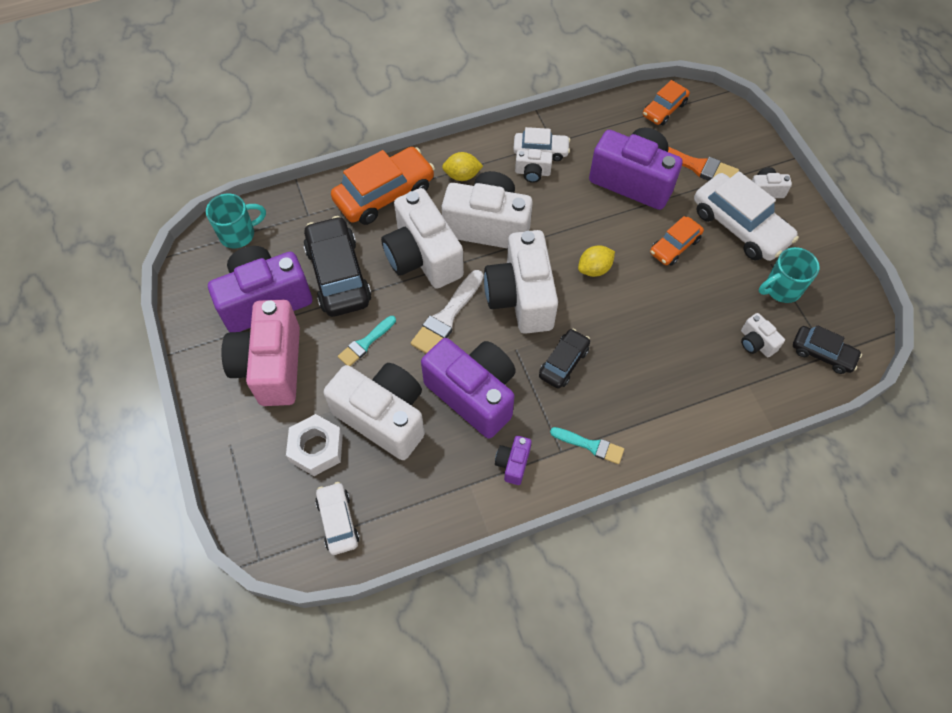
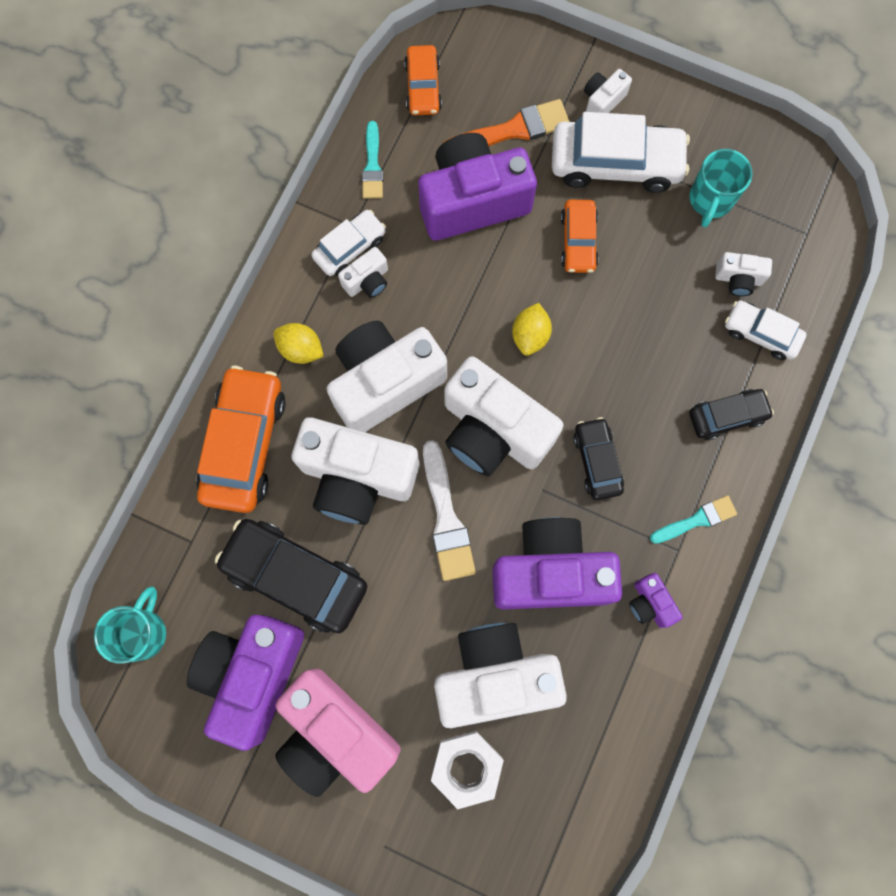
camera: 45 degrees left, 15 degrees up
white car [315,482,359,555] -> white car moved to [725,300,807,360]
turquoise brush [338,316,396,366] -> turquoise brush moved to [362,121,383,199]
yellow lemon [442,152,483,181] -> yellow lemon turned 75 degrees clockwise [273,323,324,364]
black car [793,325,862,374] -> black car moved to [689,389,774,440]

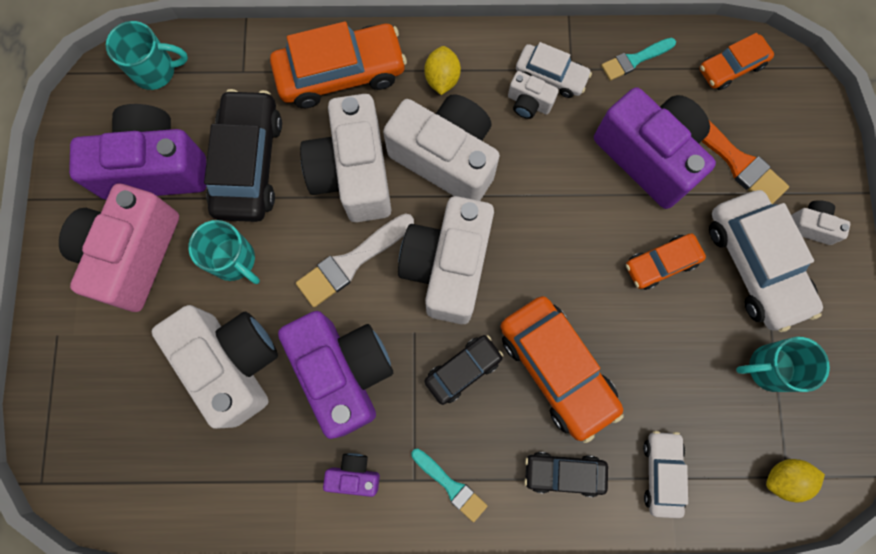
camera: 65 degrees right, 0 degrees up
white nut [431,731,504,809] -> none
yellow lemon [512,303,552,356] -> yellow lemon moved to [766,459,825,502]
purple camera [629,573,683,628] -> purple camera turned 60 degrees clockwise [323,453,380,497]
black car [689,389,774,440] -> black car turned 135 degrees clockwise [524,452,608,497]
white camera [715,252,772,296] -> none
none -> turquoise mug [188,220,260,284]
none -> orange car [501,296,624,443]

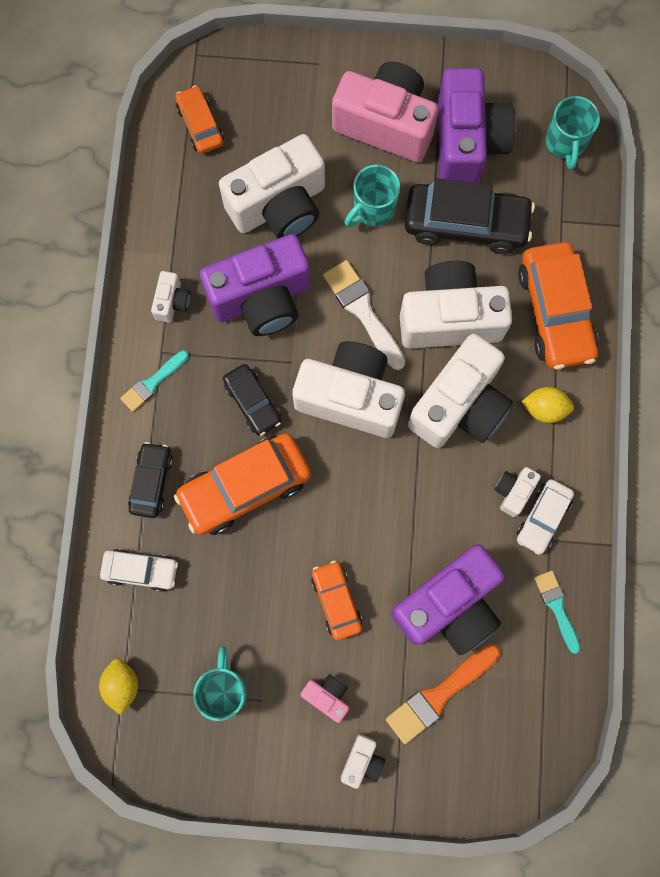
camera: 95 degrees right, 0 degrees up
purple camera [323,453,380,497] -> white camera [151,271,191,323]
orange car [699,33,774,90] -> orange car moved to [175,85,224,154]
white car [709,190,823,332] -> pink camera [300,674,349,723]

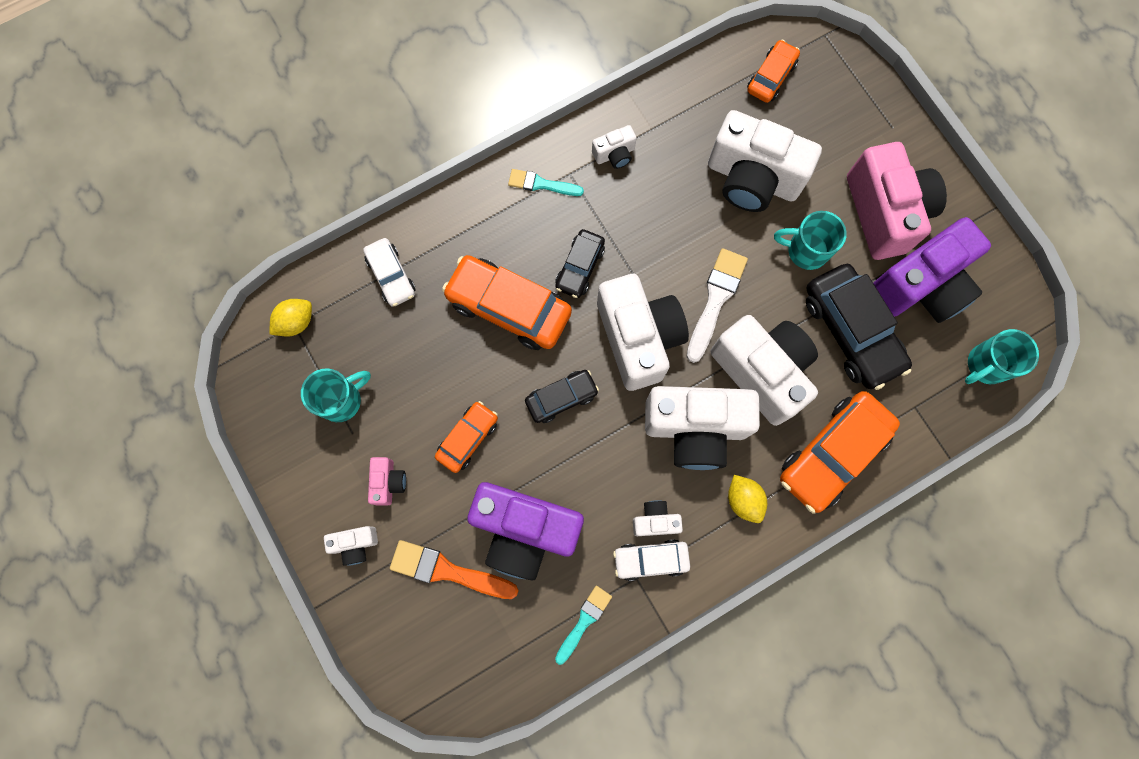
camera: 55 degrees right, 0 degrees up
black car [128,442,173,518] -> black car moved to [525,370,599,423]
purple camera [200,234,311,336] -> none

